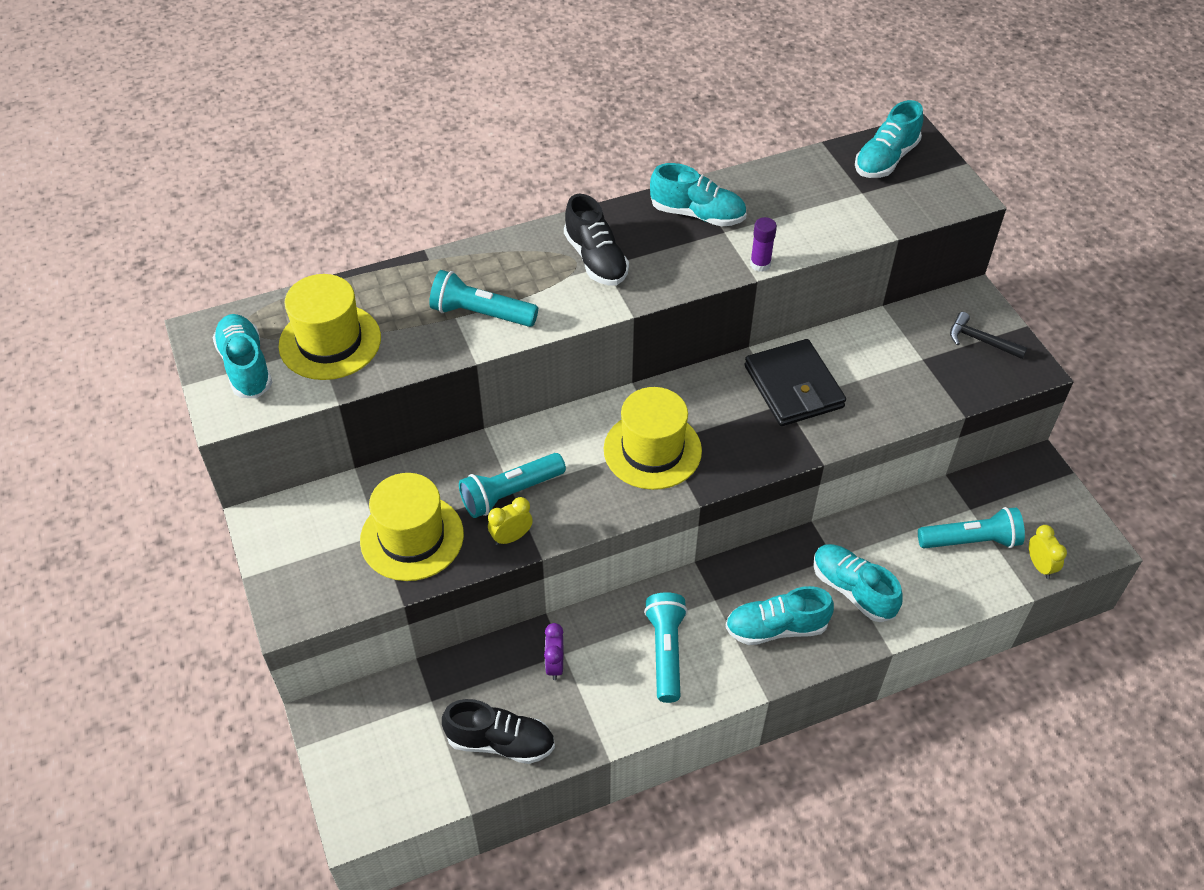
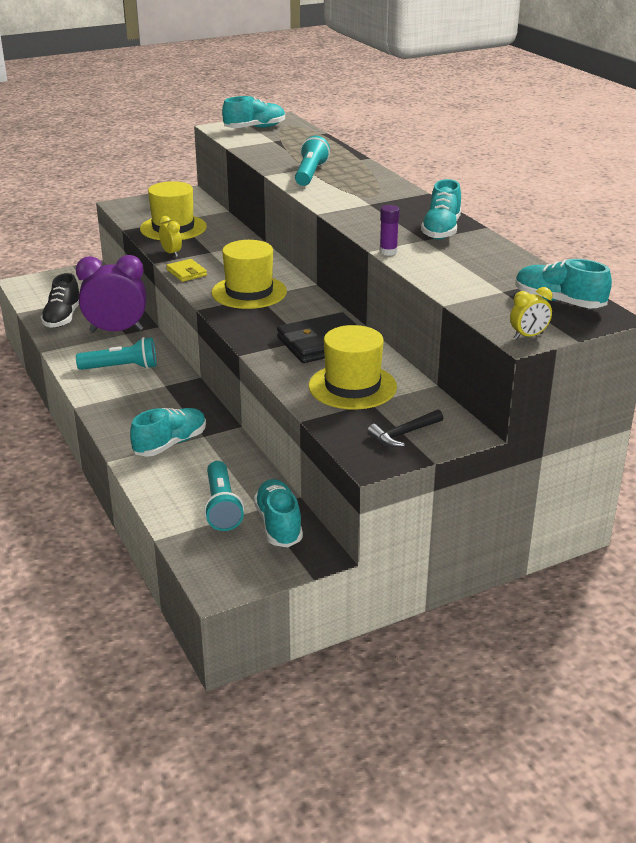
camera: 85 degrees right, 20 degrees down
yellow hat [278,274,381,380] -> yellow hat moved to [309,325,397,409]
turquoise flashlight [459,453,566,518] -> none
purple clock [544,623,564,680] -> purple clock [76,255,146,333], size x2.20
black shoe [564,194,629,285] -> none
turquoise shoe [725,586,834,645] -> turquoise shoe moved to [254,479,303,547]
black hammer [950,312,1027,359] -> black hammer turned 150 degrees counterclockwise [367,409,443,447]
yellow clock [1029,525,1067,579] -> yellow clock moved to [510,287,553,339]
none -> yellow wallet [166,259,207,282]

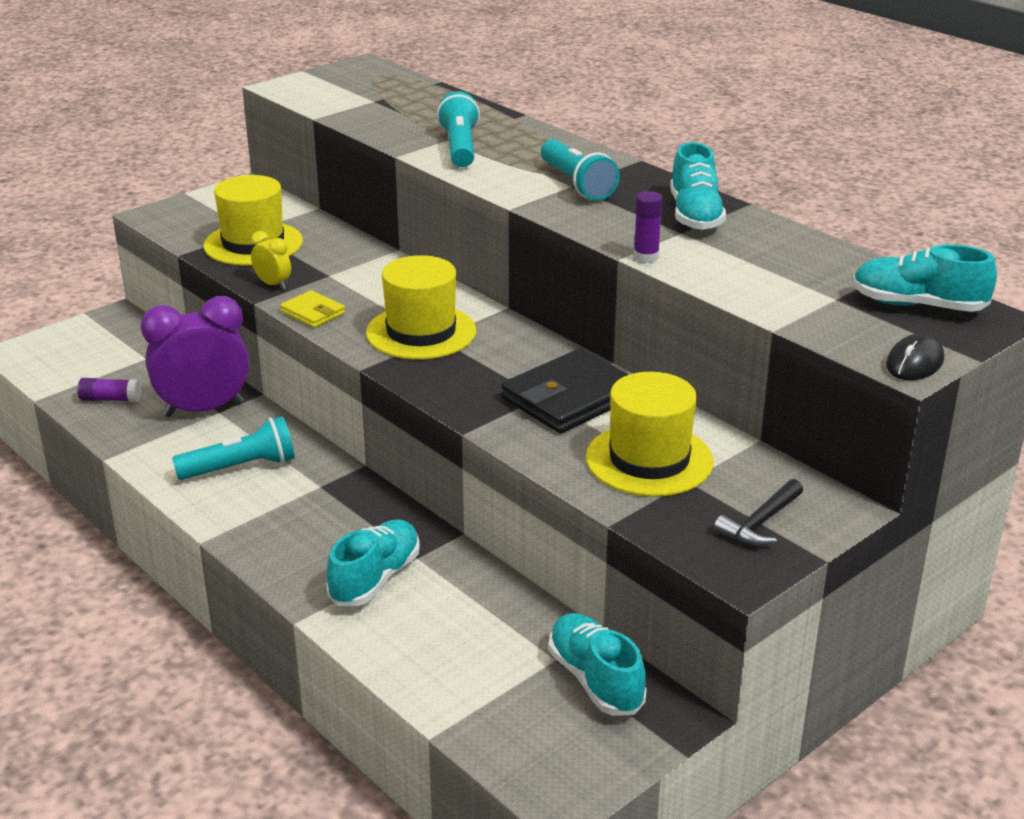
camera: 15 degrees left, 0 degrees up
black shoe [41,273,79,328] -> purple glue stick [78,378,141,402]
turquoise flashlight [204,461,244,531] -> turquoise flashlight moved to [541,139,620,201]
turquoise shoe [222,96,285,128] -> none
yellow clock [510,287,553,339] -> black mouse [886,333,944,380]

